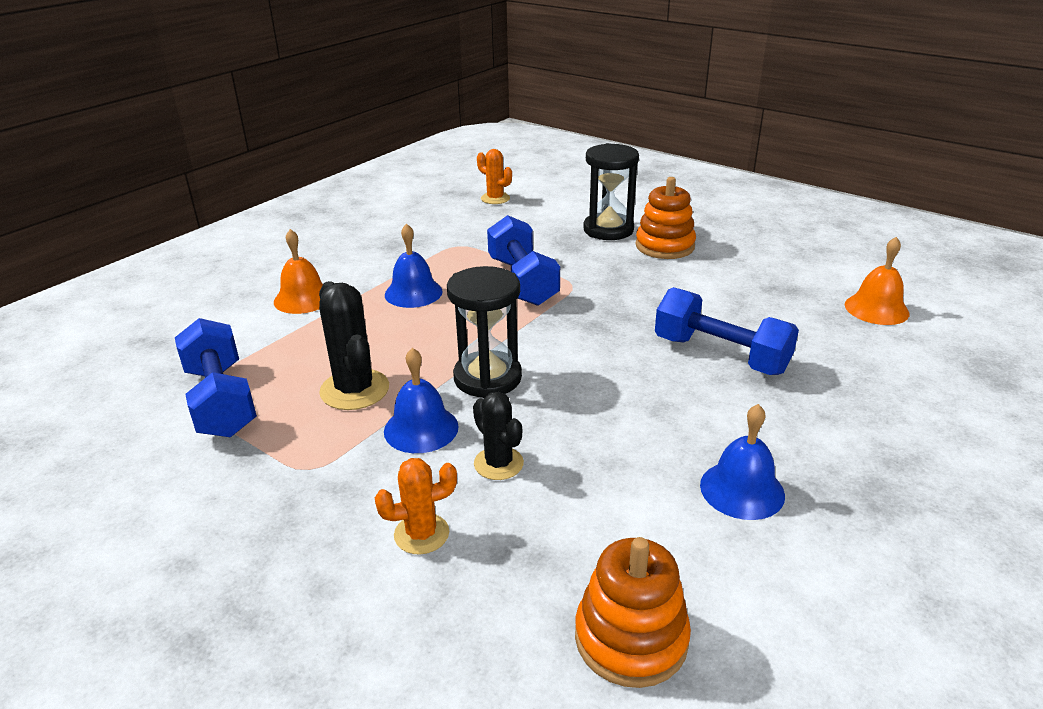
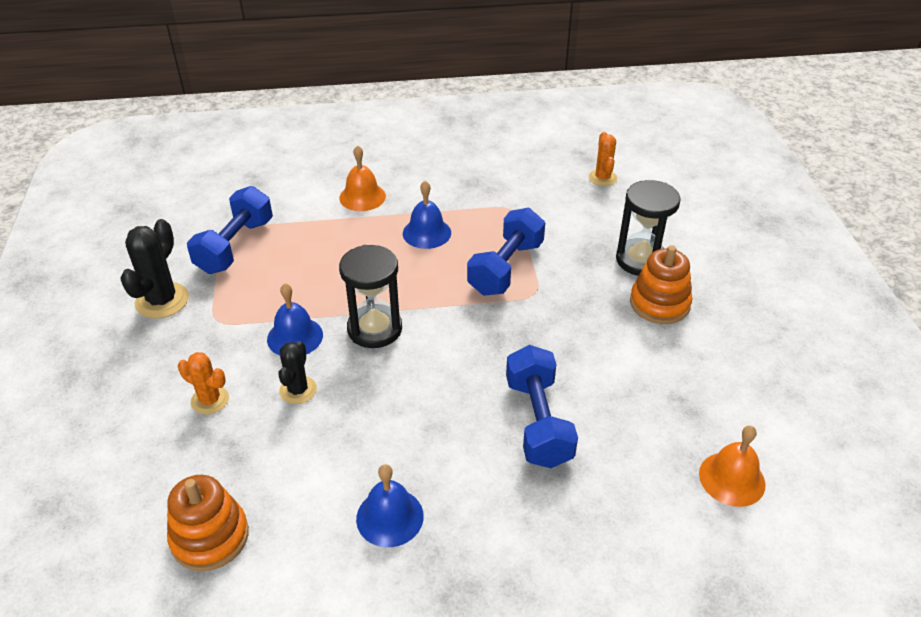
camera: 45 degrees right, 10 degrees up
black cactus [319,281,389,410] -> black cactus moved to [120,219,189,319]

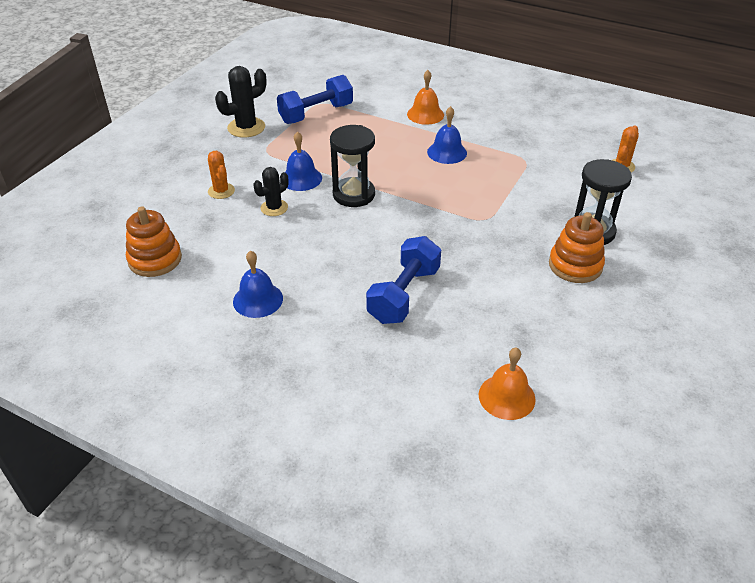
camera: 35 degrees right, 0 degrees up
blue dumbbell [467,208,545,296] -> none

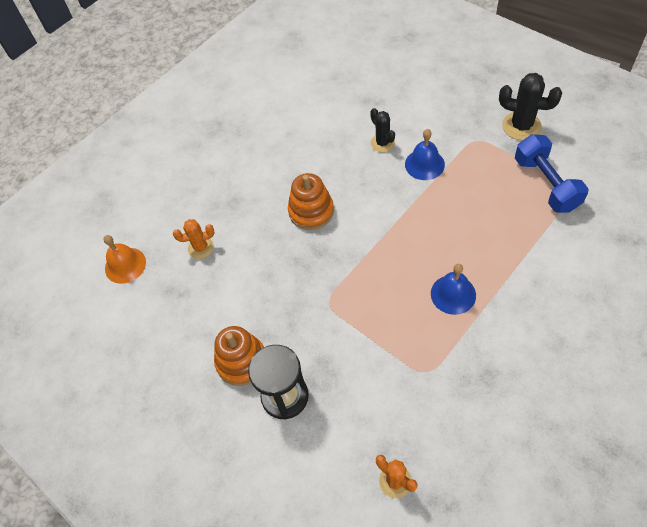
camera: 110 degrees right, 15 degrees up
orange stacking toy [126,206,182,277] -> orange stacking toy moved to [288,173,334,230]
orange cactus [208,151,235,199] -> orange cactus moved to [173,219,215,259]
black cactus [215,66,266,138] -> black cactus turned 45 degrees counterclockwise [499,73,562,140]
blue bell [233,250,283,318] -> none
black hourglass [330,125,375,207] -> none
blue dumbbell [366,236,441,324] -> none
orange bell [407,70,444,125] -> none

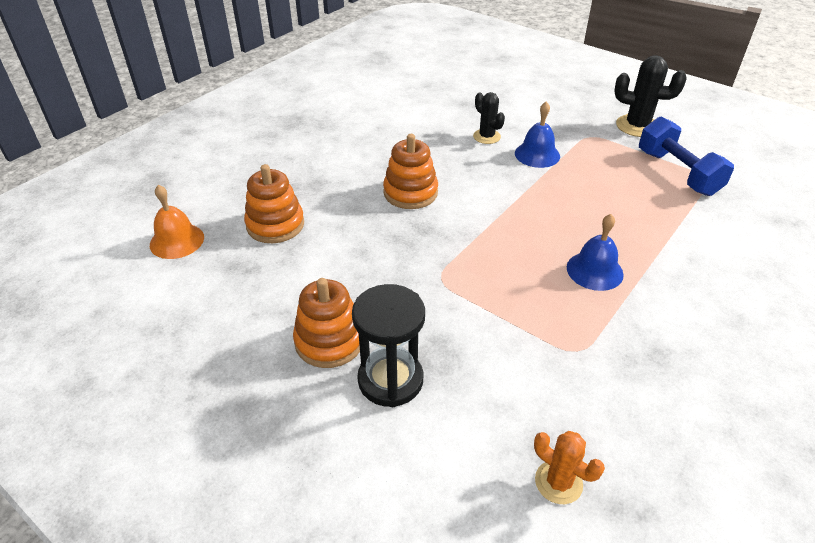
camera: 10 degrees left, 15 degrees down
orange cactus [173,219,215,259] -> orange stacking toy [244,164,304,243]

